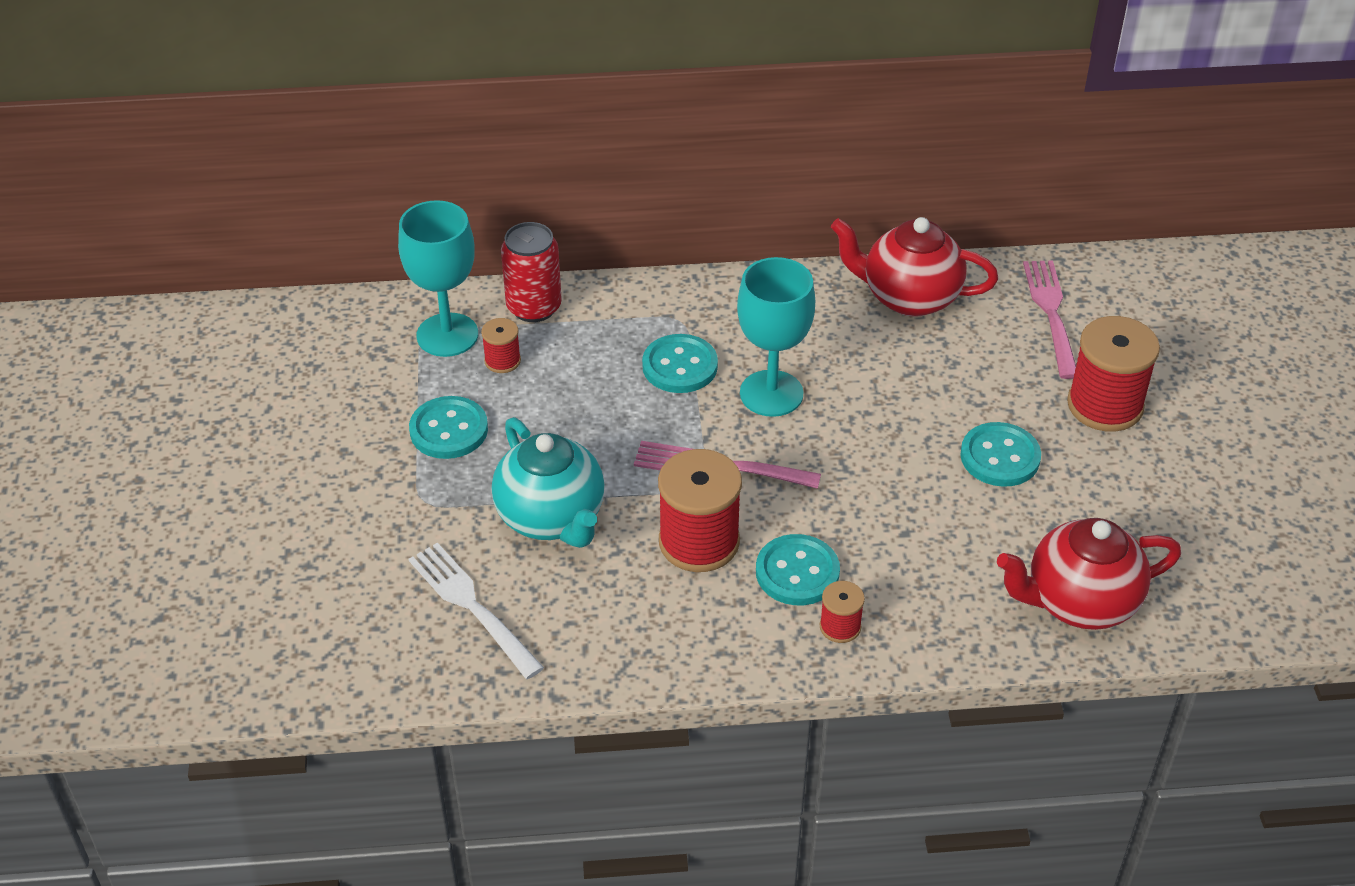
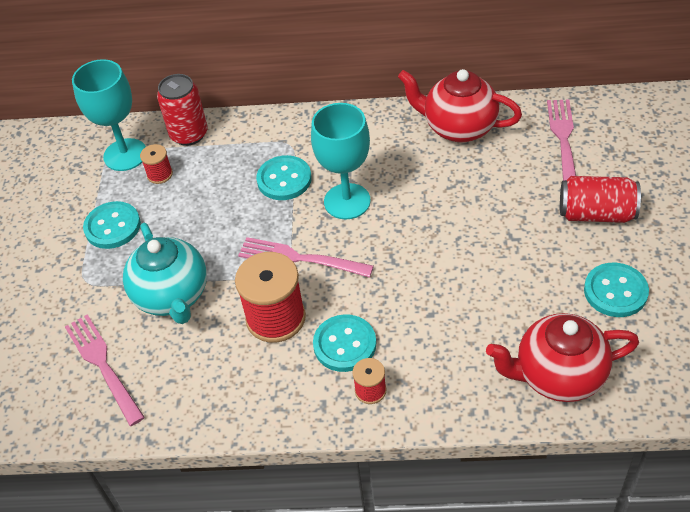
camera: 10 degrees right, 5 degrees up
white fork [409,543,544,679] -> pink fork [65,314,145,426]
turquoise button [960,422,1041,487] -> turquoise button moved to [584,263,649,317]
red spool [1067,316,1160,432] -> red can [560,176,641,223]

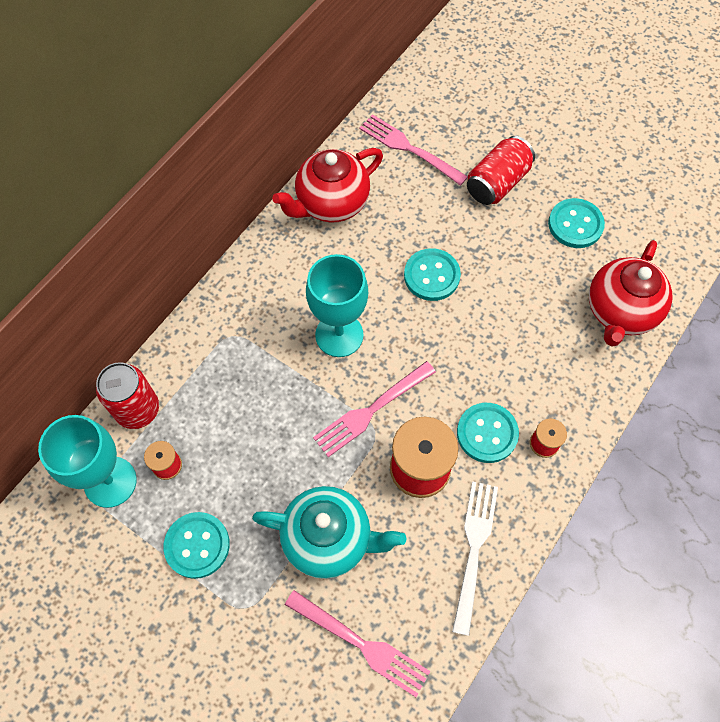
camera: 60 degrees left, 15 degrees up
pink fork [65,314,145,426] -> pink fork turned 150 degrees counterclockwise [285,590,430,697]
turquoise button [256,155,312,200] -> turquoise button moved to [404,248,461,301]
none -> white fork [452,481,498,636]

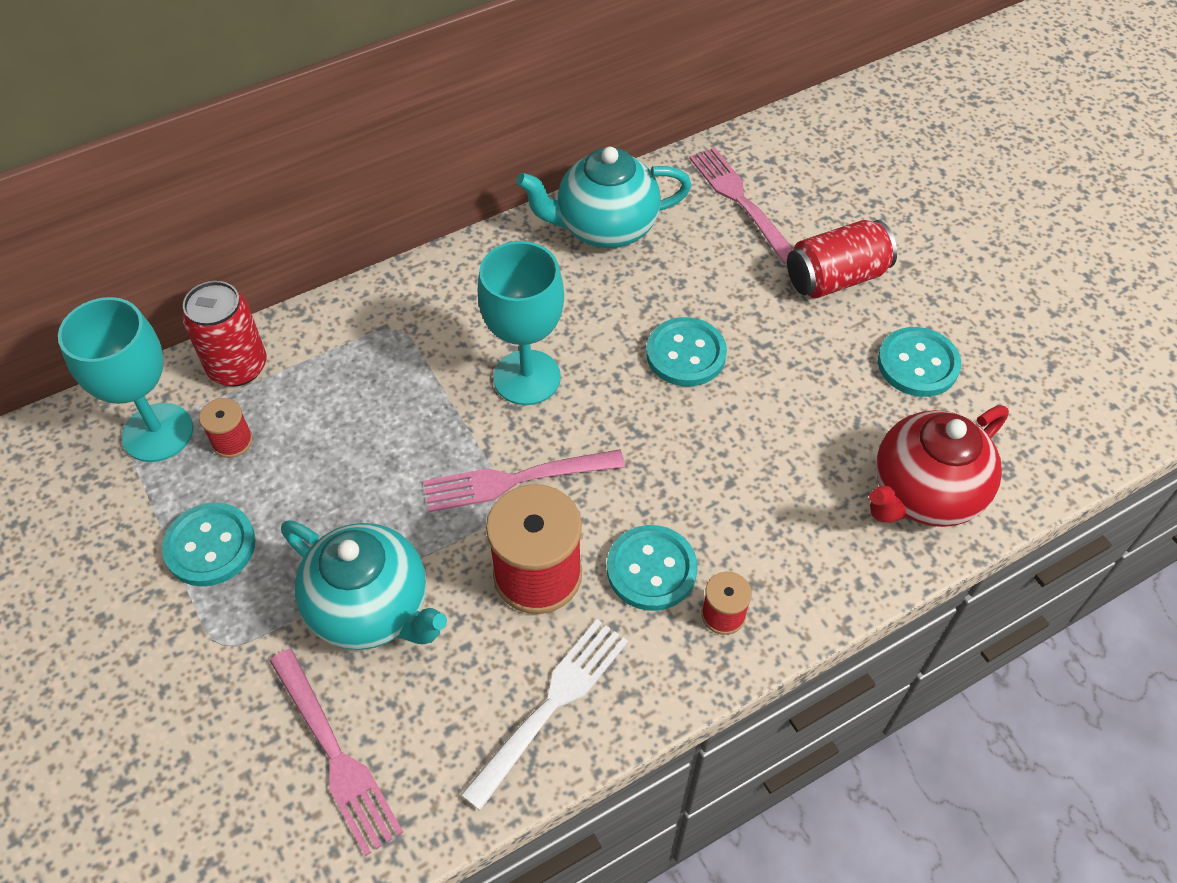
camera: 25 degrees right, 10 degrees down
red teapot [272,148,383,223] -> turquoise teapot [516,147,692,248]

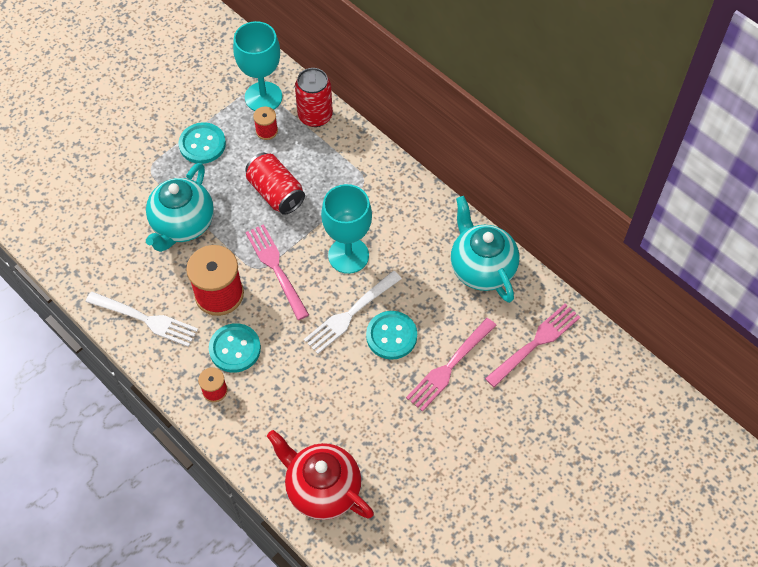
camera: 75 degrees right, 5 degrees up
pink fork [270,649,403,856] -> pink fork moved to [406,318,497,412]
red can [787,220,897,298] -> red can moved to [245,153,305,215]
turquoise button [878,327,961,397] -> none
none -> white fork [304,271,402,354]

